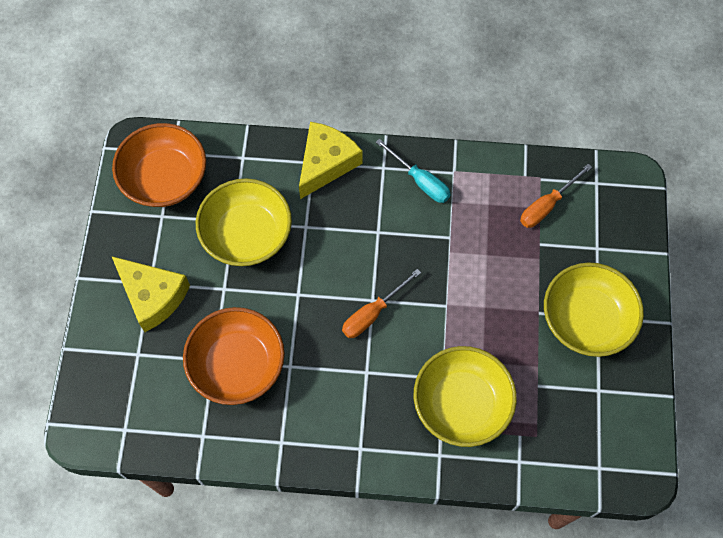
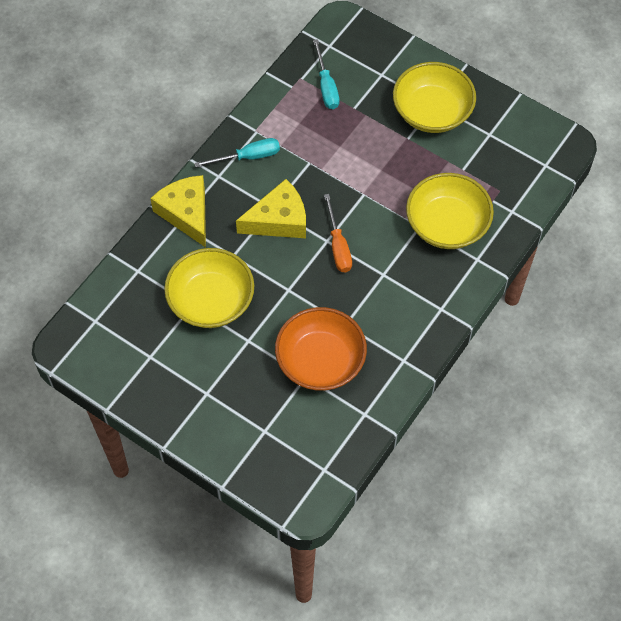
camera: 60 degrees left, 5 degrees down
orange bowl [112,123,206,207] -> none
yellow cheese [112,256,190,332] -> yellow cheese moved to [236,179,306,238]
orange screwdriver [520,164,592,228] -> turquoise screwdriver [313,39,340,109]

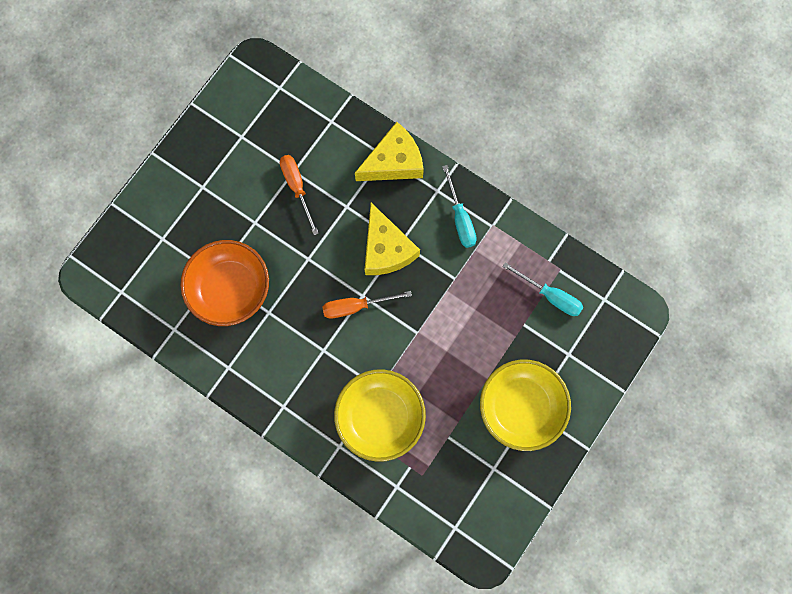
camera: 90 degrees right, 15 degrees up
yellow bowl [164,248,254,328] -> orange screwdriver [280,155,319,235]
turquoise screwdriver [313,39,340,109] -> turquoise screwdriver turned 135 degrees counterclockwise [502,262,583,316]

